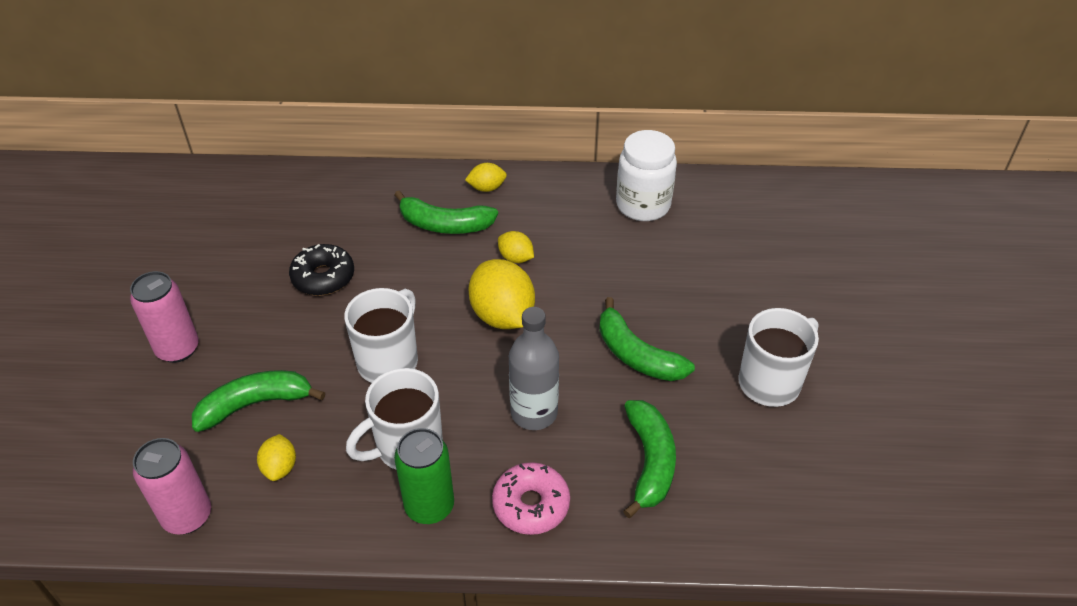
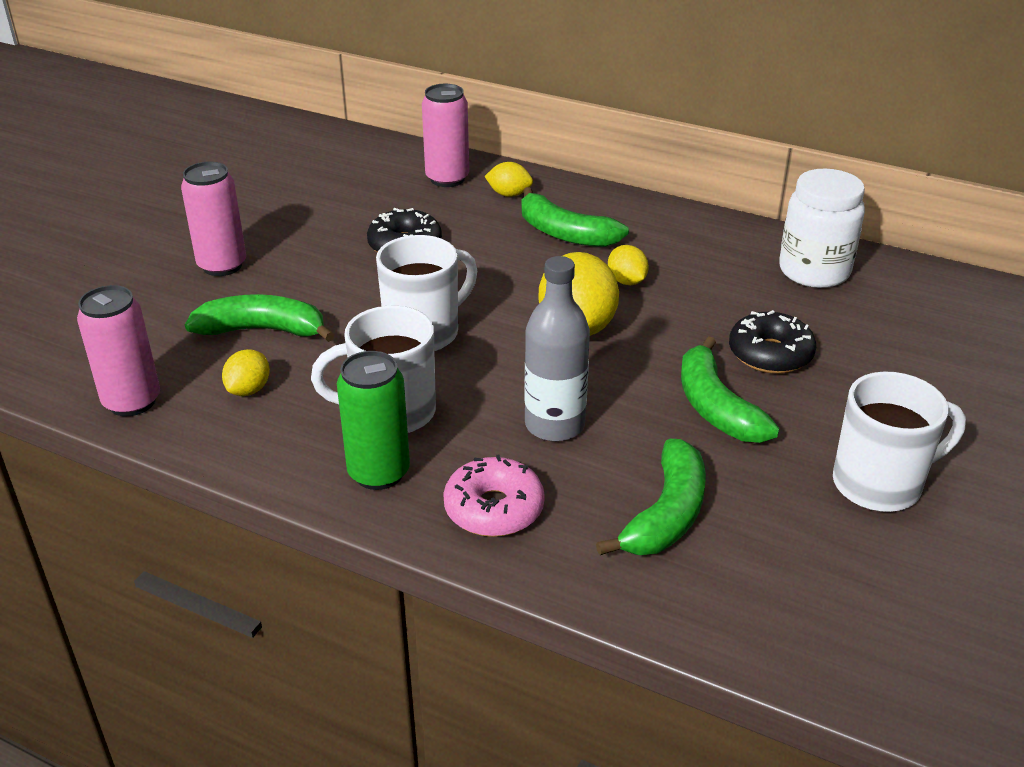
camera: 25 degrees right, 10 degrees down
yellow lemon [465,163,507,192] -> yellow lemon moved to [484,162,533,197]
none -> pink can [422,84,469,187]
none -> black donut [729,310,816,374]

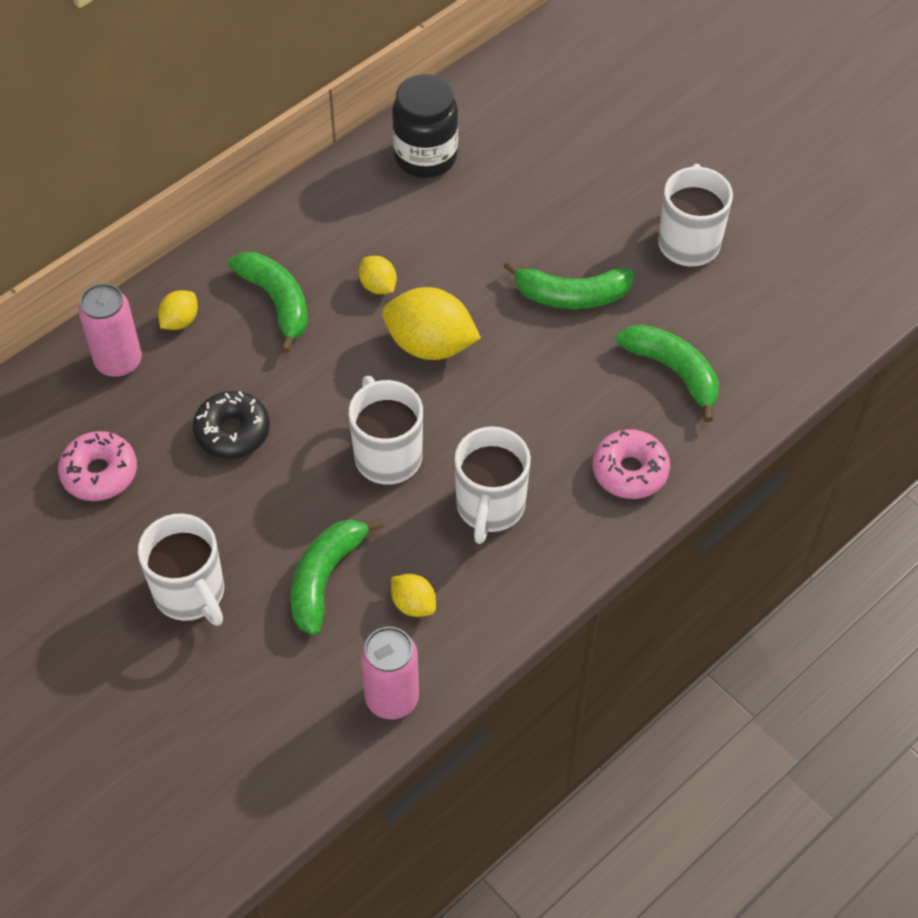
camera: 70 degrees left, 20 degrees up
pink can [181,162,246,276] -> white mug [138,513,224,626]
green can [337,351,410,490] -> none
green banana [521,187,629,247] -> green banana turned 90 degrees counterclockwise [228,252,308,353]
grey bottle [524,256,590,442] -> none
yellow lemon [608,245,649,285] -> yellow lemon turned 60 degrees clockwise [359,256,397,294]
black donut [729,310,816,374] -> none
white jar [779,169,865,288] -> black jar [392,74,458,178]
none -> pink donut [58,431,137,501]

